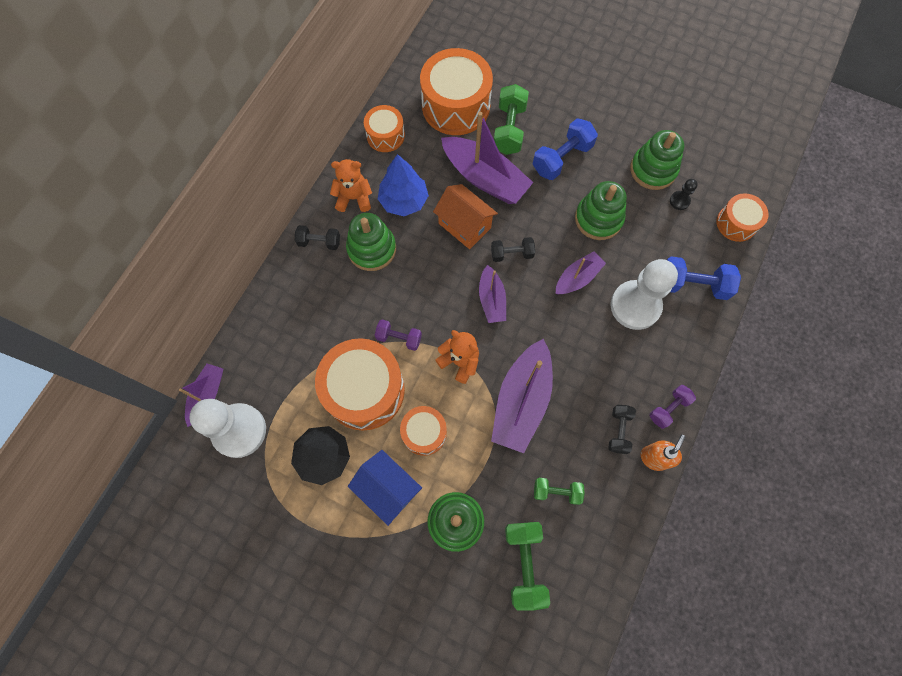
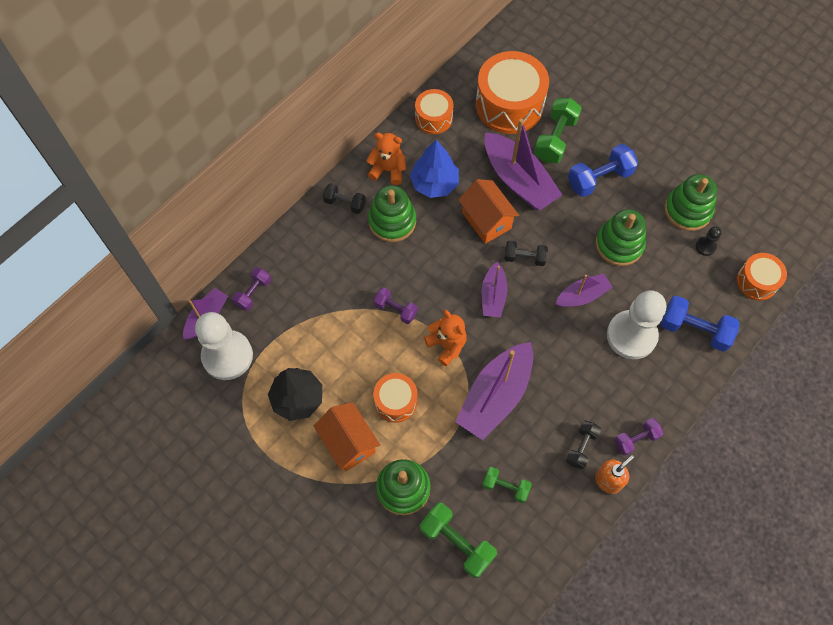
camera: 15 degrees right, 5 degrees down
orange drum [315,338,405,431] -> none
blue house [348,450,422,526] -> orange house [314,402,380,471]
green dumbbell [505,522,550,611] -> green dumbbell turned 60 degrees counterclockwise [420,503,497,578]
none -> purple dumbbell [232,267,271,311]

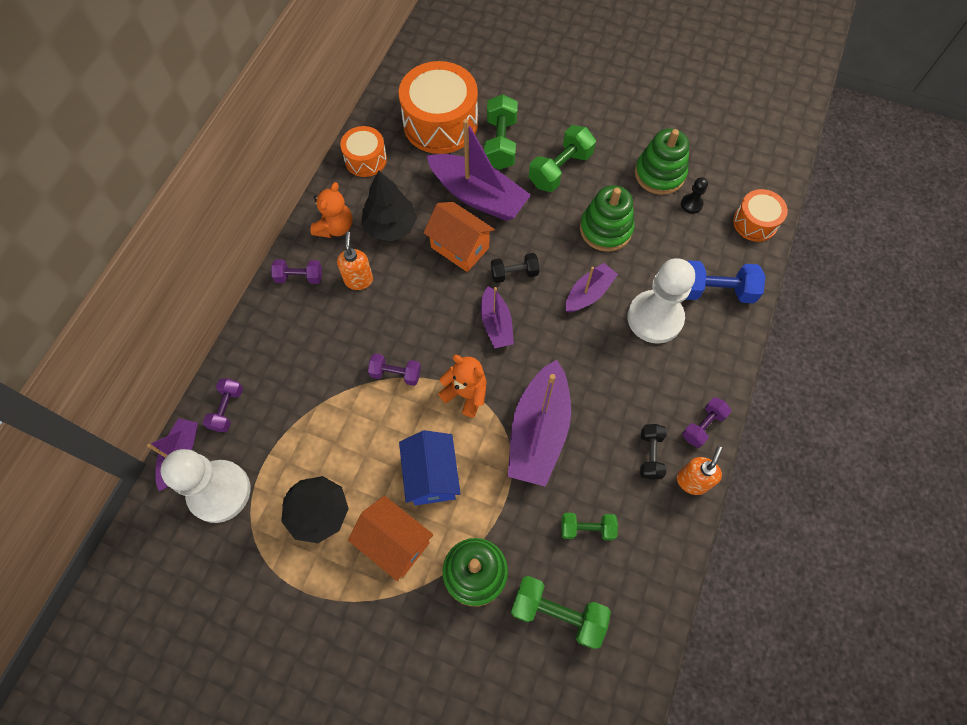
camera: 20 degrees left, 0 degrees up
black dumbbell [323,183,366,214] -> purple dumbbell [271,259,322,284]
orange teddy bear [367,133,406,185] -> orange teddy bear turned 120 degrees clockwise [310,182,352,238]
green stacking toy [368,185,416,242] -> orange soap dispenser [337,232,373,290]
orange drum [373,373,418,423] -> blue house [399,430,461,506]
blue tree [410,140,459,198] -> black tree [361,171,417,241]
blue dumbbell [568,144,638,197] -> green dumbbell [529,125,596,192]

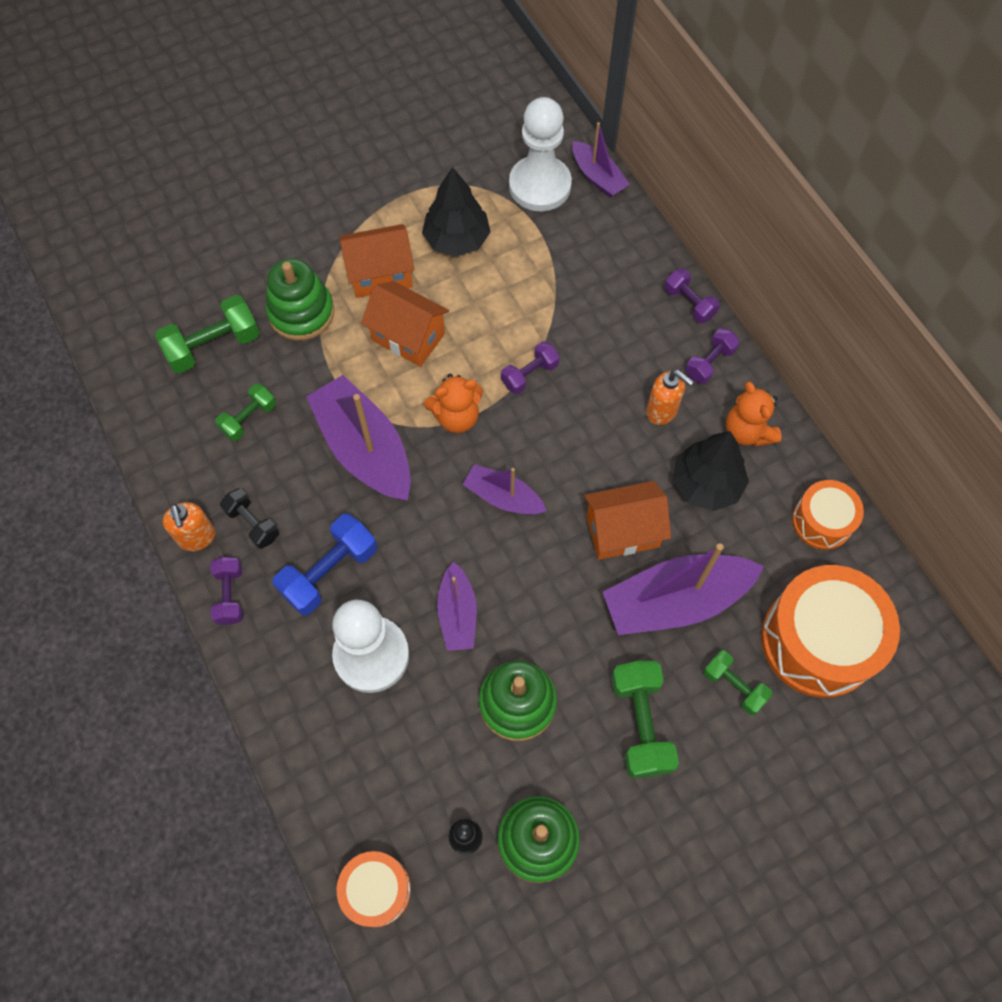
camera: 130 degrees right, 0 degrees up
purple dumbbell [203,378,243,432] -> purple dumbbell moved to [664,269,720,323]
blue house [399,430,461,506] -> orange house [361,281,449,367]
green dumbbell [484,94,518,170] -> green dumbbell [703,650,772,715], size x0.62
black dumbbell [491,253,540,283] -> none
blue dumbbell [686,260,766,303] -> blue dumbbell moved to [273,514,377,616]

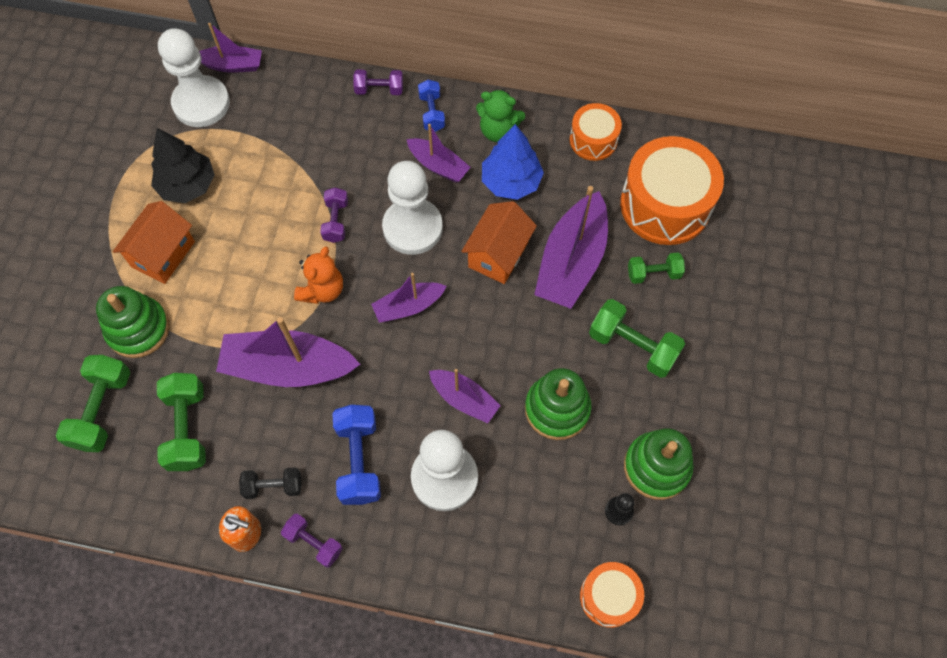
camera: 50 degrees left, 0 degrees up
green dumbbell [215,384,276,441] -> green dumbbell [157,373,206,471], size x1.62
orange house [361,281,449,367] -> none
orange soap dispenser [646,370,694,425] -> purple boat [407,124,471,183]
black tree [673,431,749,511] -> blue tree [482,124,544,200]
purple dumbbell [685,328,740,384] -> blue dumbbell [418,80,445,132]
orange teddy bear [726,381,781,447] -> green teddy bear [476,89,525,142]
none -> white pawn [382,161,443,255]

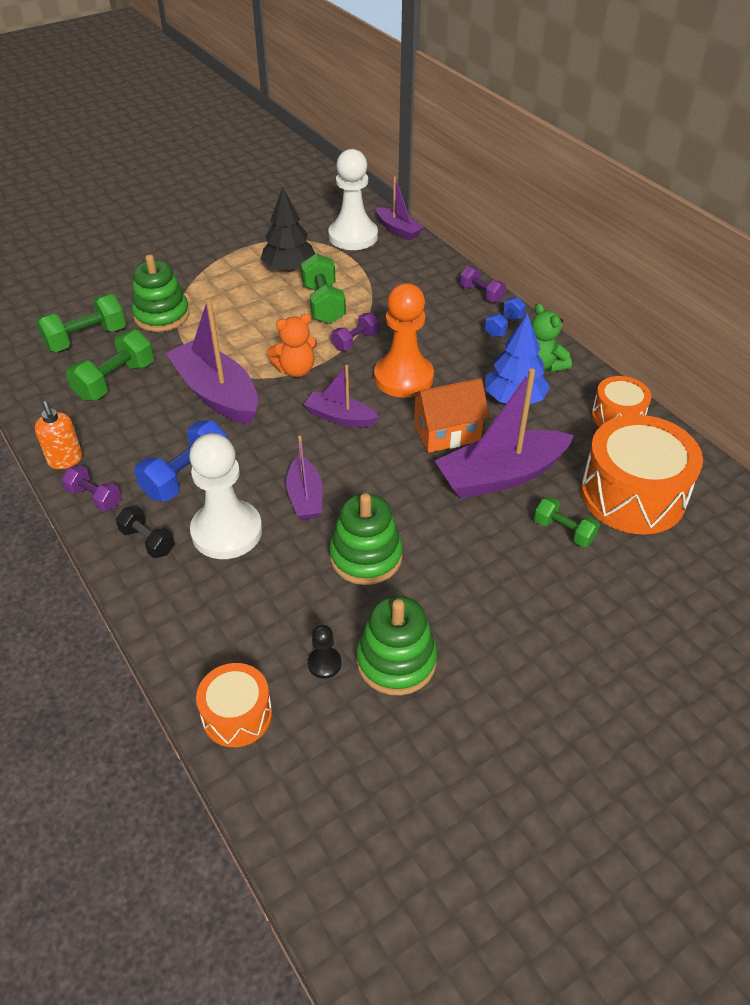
camera: 45 degrees right, 20 degrees down
orange house [113,201,195,284] -> none
black dumbbell [239,467,301,499] -> black dumbbell moved to [116,506,175,558]
purple dumbbell [281,514,343,568] -> purple dumbbell turned 45 degrees counterclockwise [61,465,121,512]
white pawn [382,161,443,255] -> orange pawn [374,283,434,398]
purple boat [407,124,471,183] -> none
green dumbbell [589,299,685,378] -> green dumbbell moved to [301,253,346,324]

